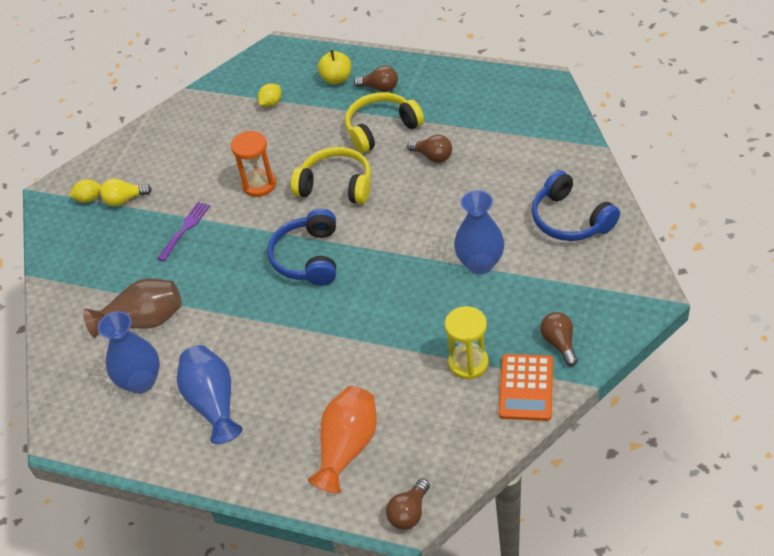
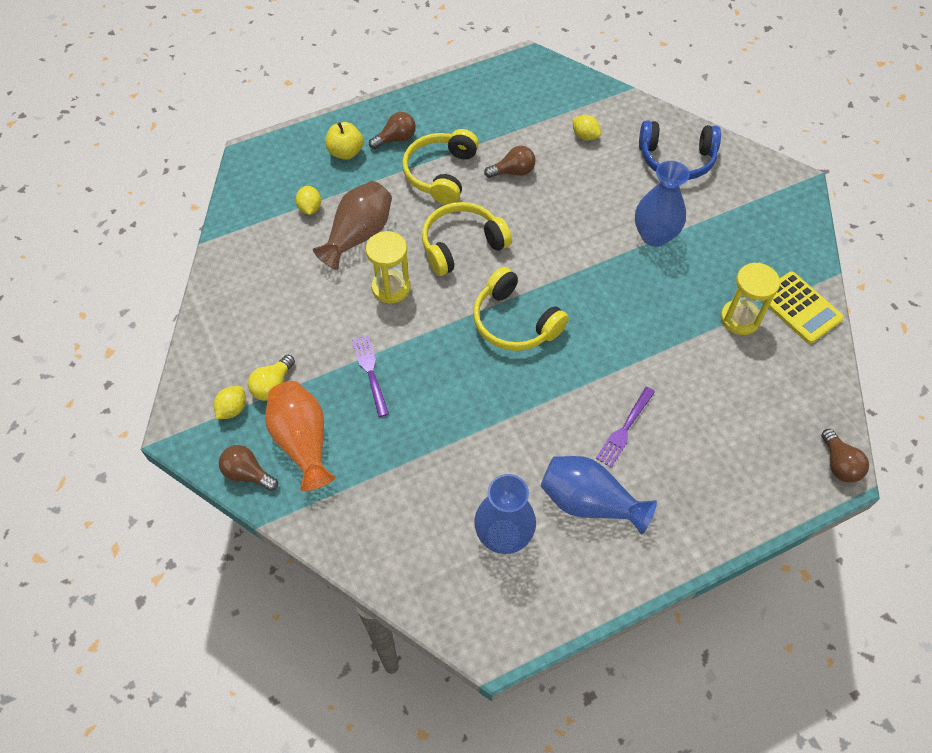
camera: 50 degrees left, 10 degrees up
brown vase [83,278,182,338] -> brown vase moved to [313,181,392,270]
orange hourglass [231,131,276,197] -> yellow hourglass [366,231,411,304]
blue headphones [267,209,336,286] -> yellow headphones [473,267,569,351]
orange vase [308,386,377,494] -> orange vase moved to [265,381,335,491]
orange calculator [499,354,553,421] -> yellow calculator [762,271,844,344]
brown light bulb [540,312,578,366] -> brown light bulb moved to [219,445,278,491]
none -> yellow lemon [572,115,601,140]
none -> purple fork [596,387,655,468]

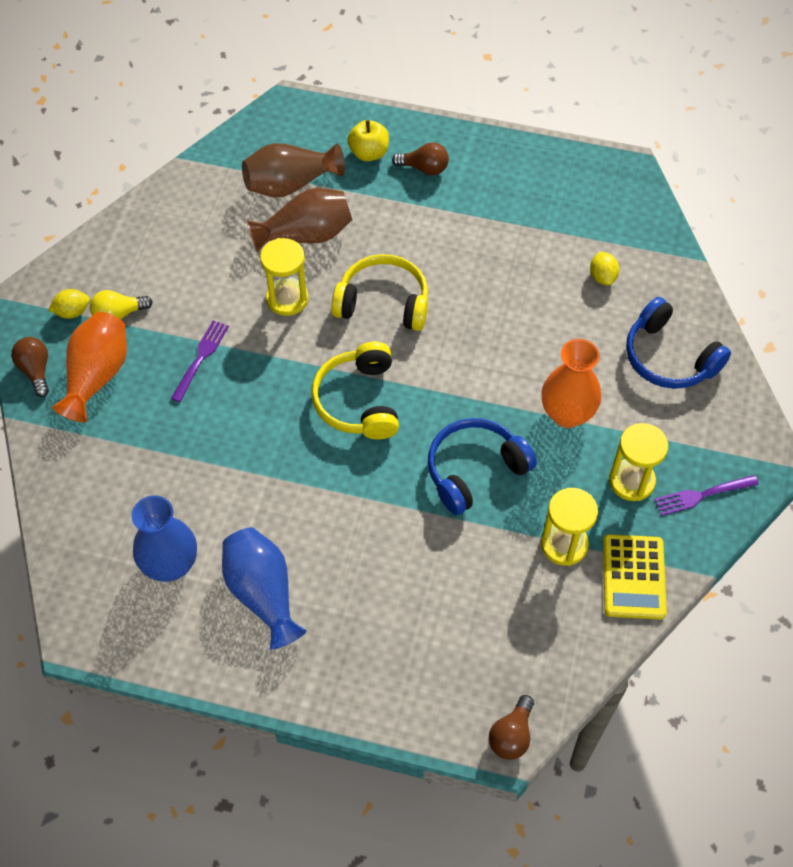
camera: 40 degrees right, 0 degrees up
yellow lemon [295,186,321,215] -> brown vase [242,143,345,197]
yellow headphones [402,129,479,205] -> none
brown light bulb [484,146,536,178] -> none
purple fork [596,387,655,468] -> purple fork moved to [654,475,759,516]
blue vase [635,161,690,247] -> orange vase [541,339,601,428]
none -> blue headphones [428,418,537,515]
none -> yellow hourglass [609,423,668,501]

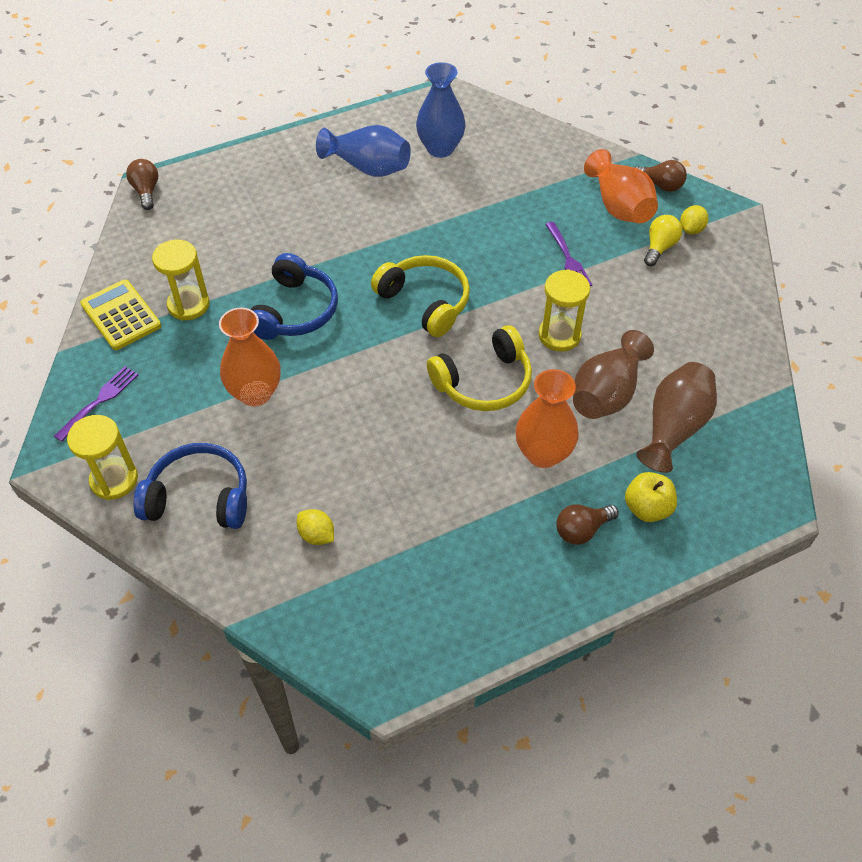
camera: 140 degrees right, 5 degrees down
yellow hourglass [609,423,668,501] -> yellow hourglass moved to [67,415,138,500]
none -> orange vase [516,369,579,468]

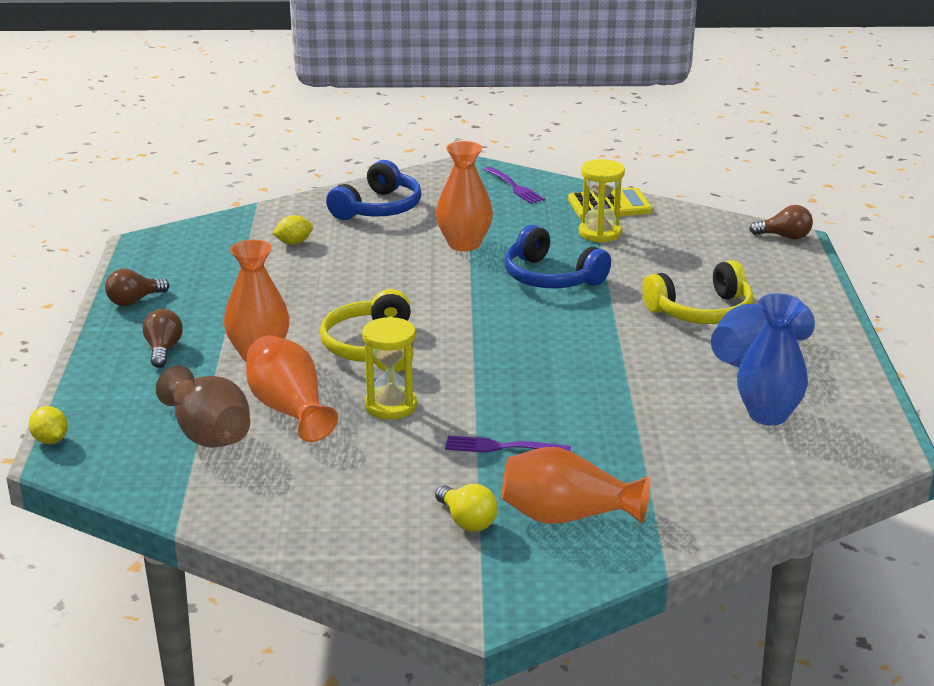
camera: 115 degrees right, 25 degrees down
yellow hourglass [67,415,138,500] -> none
yellow headphones [371,255,470,337] -> yellow headphones moved to [642,260,753,324]
brown vase [573,330,654,419] -> orange vase [246,335,338,442]
yellow apple [625,472,677,522] -> none
brown light bulb [634,160,687,192] -> brown light bulb moved to [105,269,169,306]
yellow lemon [680,205,708,235] -> yellow lemon moved to [29,406,68,444]

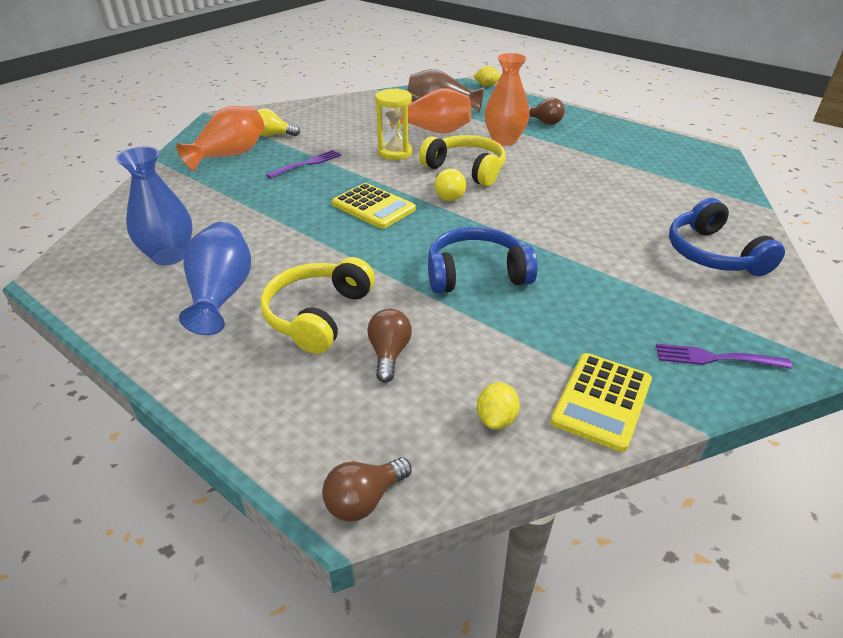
camera: 130 degrees right, 10 degrees up
brown light bulb [105,269,169,306] -> brown light bulb moved to [367,309,412,383]
yellow lemon [272,215,313,245] -> yellow lemon moved to [477,382,520,430]
orange vase [436,141,493,251] -> none
yellow hourglass [579,159,625,243] -> none
none -> yellow calculator [332,183,416,229]
none -> yellow light bulb [434,169,466,201]

